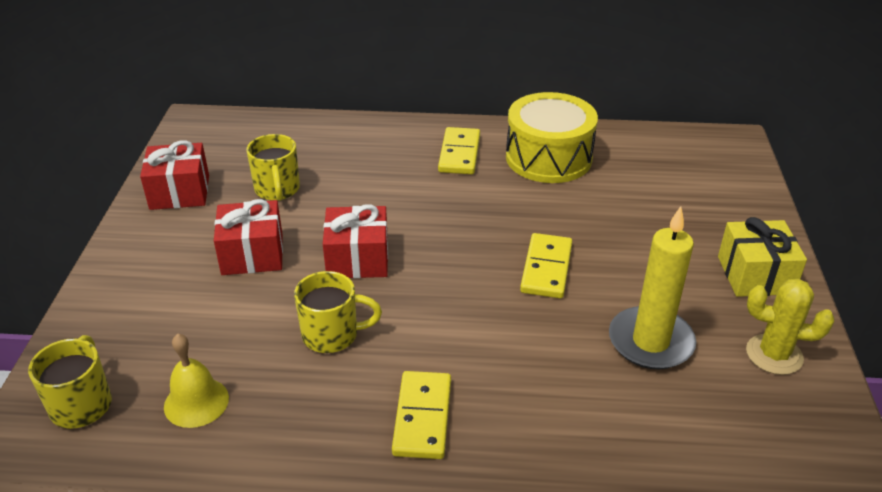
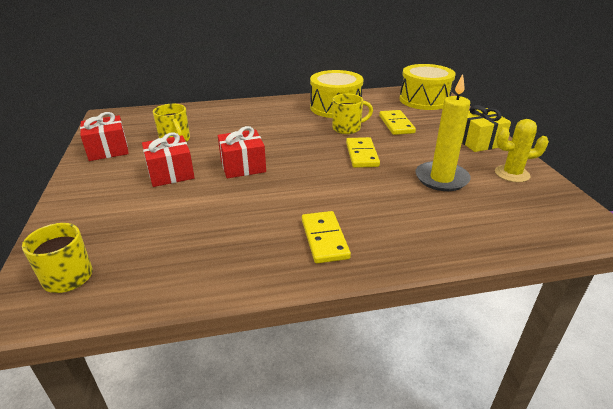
camera: 15 degrees left, 5 degrees down
yellow bell [164,334,229,428] -> none
yellow mug [294,271,382,353] -> yellow mug moved to [332,94,373,134]
yellow domino [438,127,480,174] -> yellow domino moved to [379,110,416,135]
none -> yellow drum [399,64,456,110]

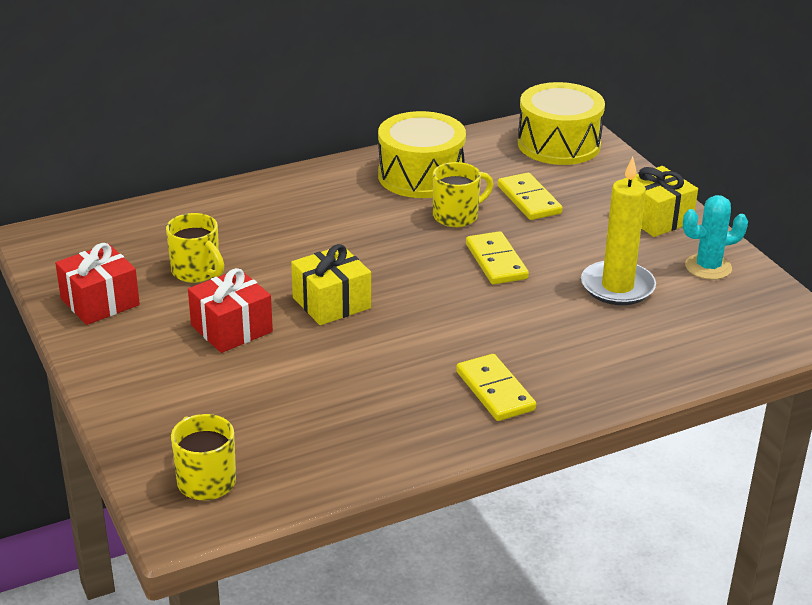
camera: 15 degrees left, 0 degrees up
red gift [218,126,266,179] -> yellow gift [291,244,371,325]
yellow cactus [495,119,549,182] -> turquoise cactus [683,195,748,280]

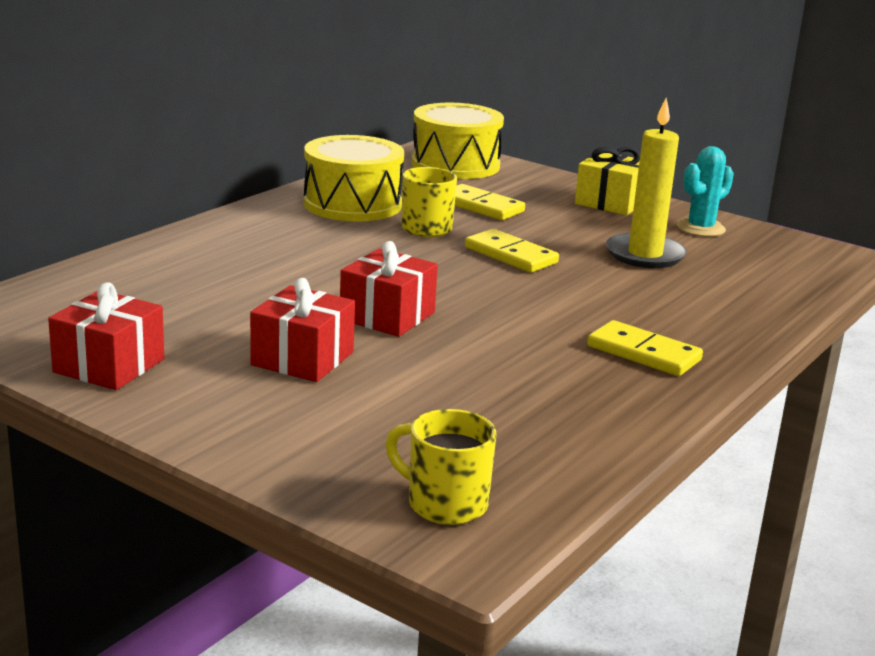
camera: 30 degrees left, 10 degrees down
yellow mug [166,213,224,283] -> none
yellow gift [291,244,371,325] -> red gift [340,241,438,337]

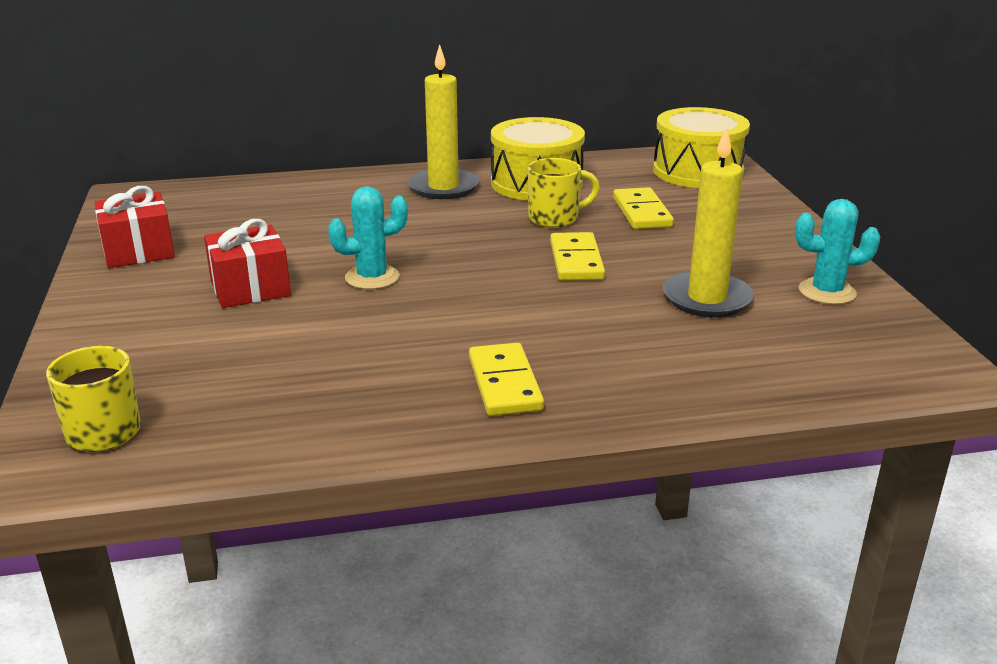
camera: 45 degrees right, 5 degrees up
red gift [340,241,438,337] -> turquoise cactus [328,187,408,289]
yellow gift [575,147,640,215] -> none
none -> yellow candle [408,44,479,199]

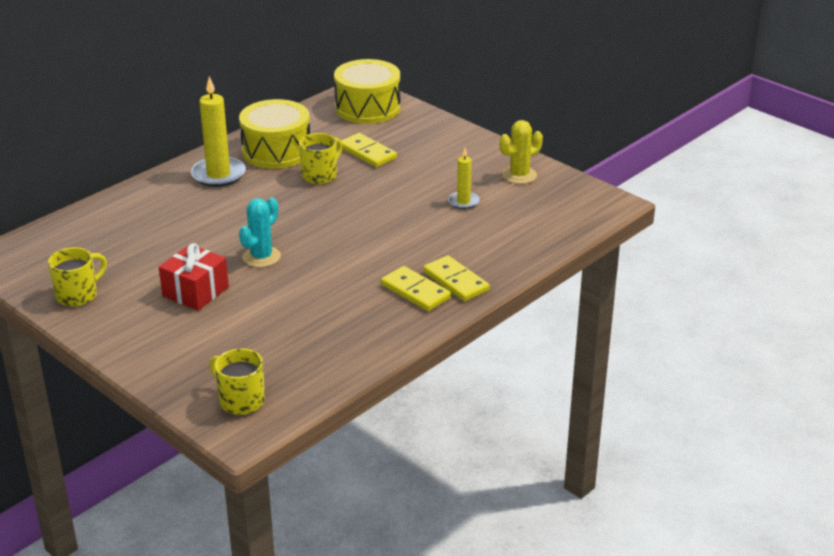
camera: 35 degrees left, 5 degrees up
red gift [94,186,175,268] -> yellow mug [48,247,107,307]
yellow domino [550,232,605,281] -> yellow domino moved to [423,255,490,301]
yellow candle [663,127,754,317] -> yellow candle [448,148,480,209], size x0.56
turquoise cactus [795,199,880,305] -> yellow cactus [500,120,543,184]

